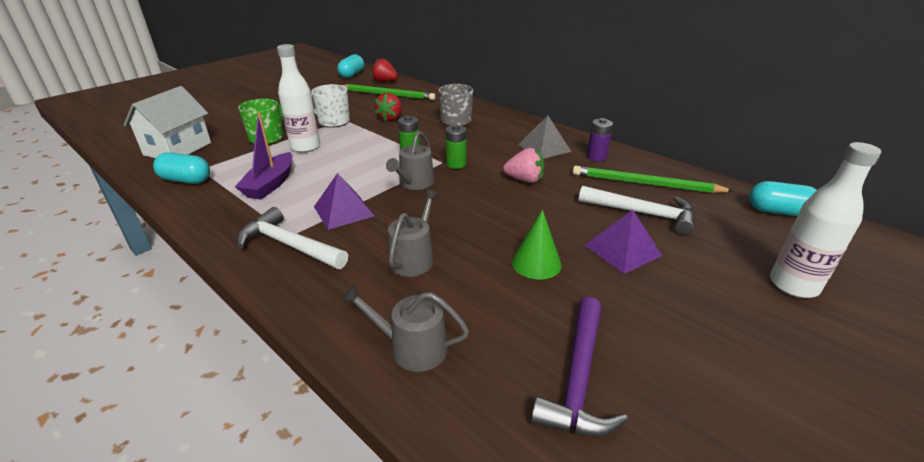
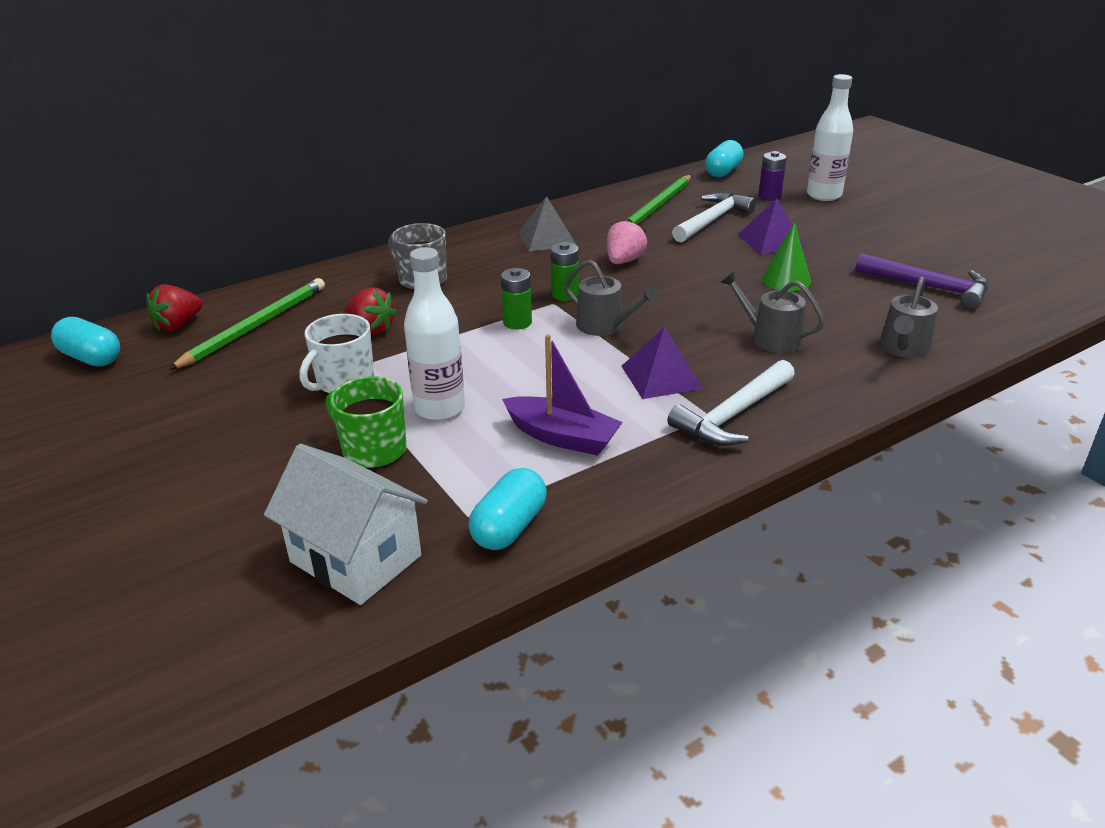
camera: 75 degrees left, 0 degrees up
purple battery [587,118,613,161] -> purple battery moved to [758,151,787,201]

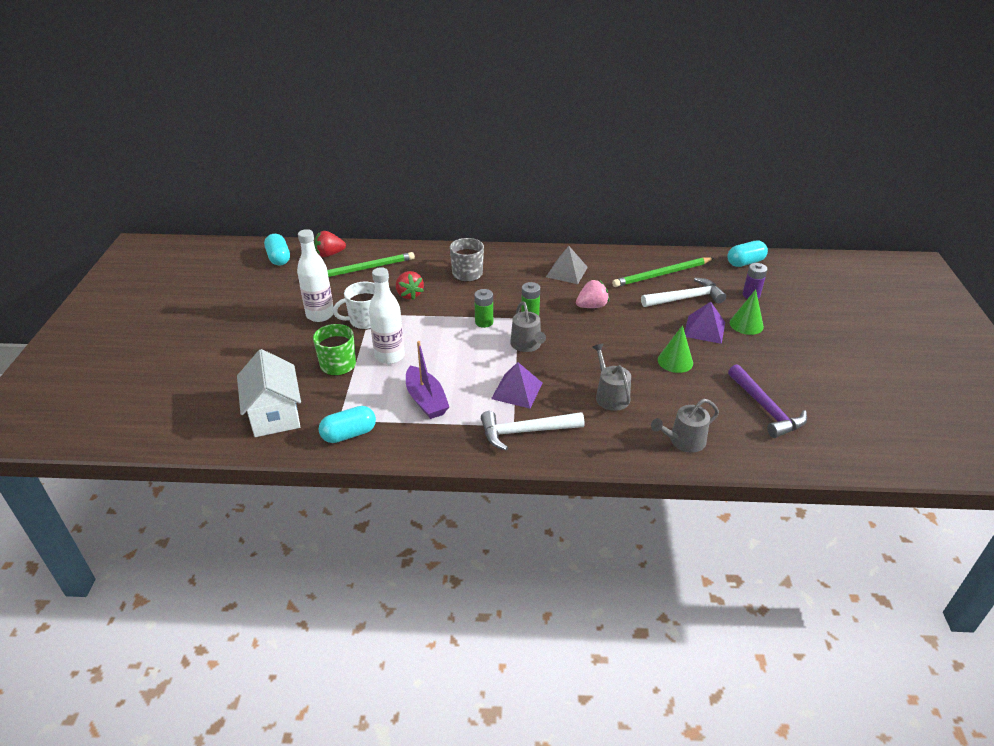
camera: 35 degrees right, 5 degrees up
white bottle [807,74,853,201] -> white bottle moved to [297,229,334,322]
none -> green cone [730,289,764,335]

